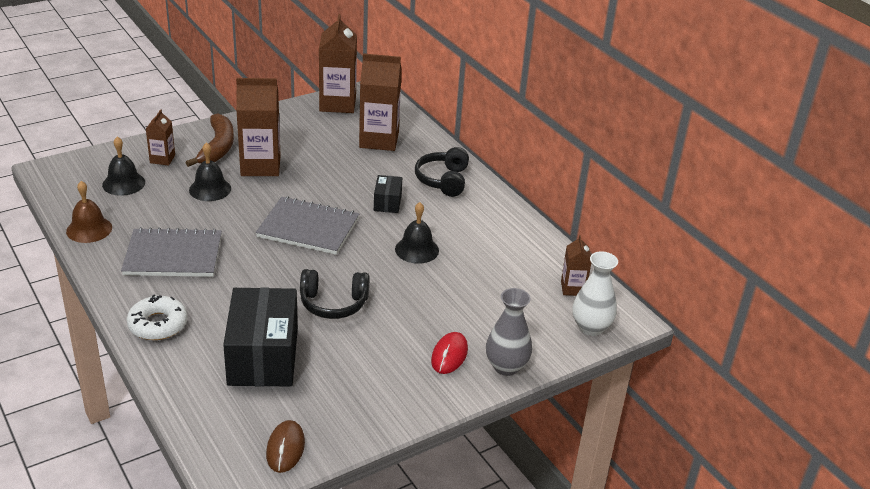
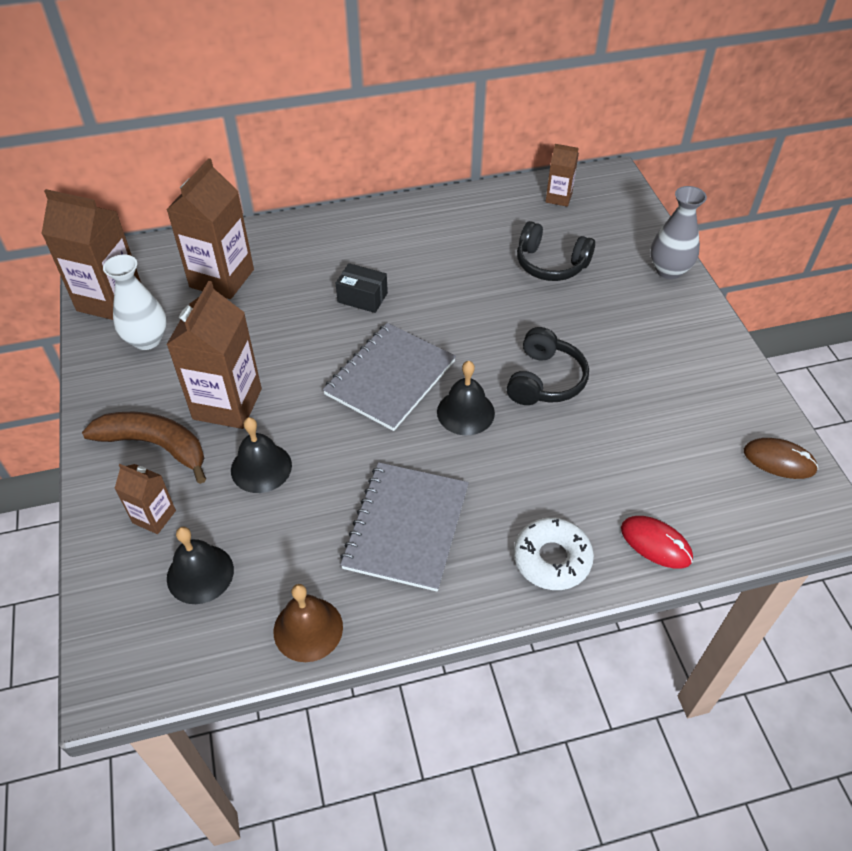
camera: 70 degrees left, 15 degrees up
black box [223,288,298,386] -> none
black bell [395,202,439,264] -> black bell moved to [437,361,495,435]
black headphones [415,147,469,197] -> black headphones moved to [517,221,595,281]
red mouse [431,332,468,374] -> red mouse moved to [621,516,693,569]
white vase [573,251,618,336] -> white vase moved to [103,255,167,350]

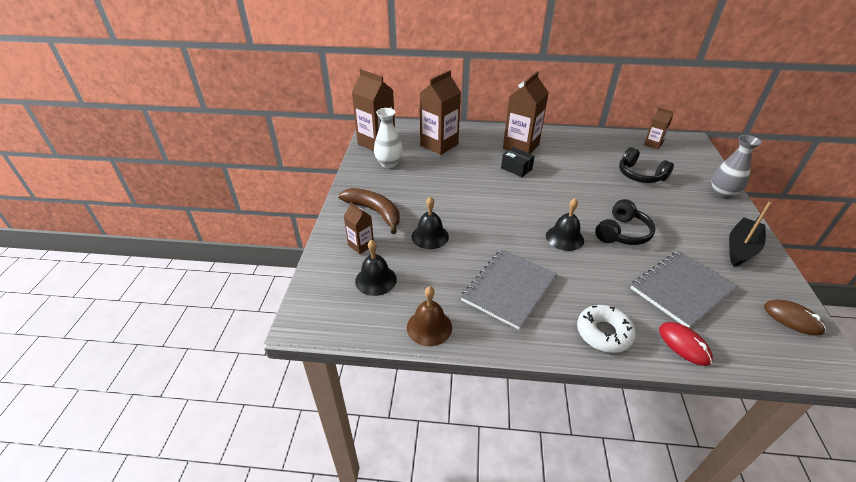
camera: 20 degrees right, 10 degrees down
brown carton [166,281,262,429] -> brown carton moved to [503,71,549,154]
grey notebook [323,323,456,431] -> grey notebook moved to [631,251,737,328]
none -> black boat [729,202,772,267]

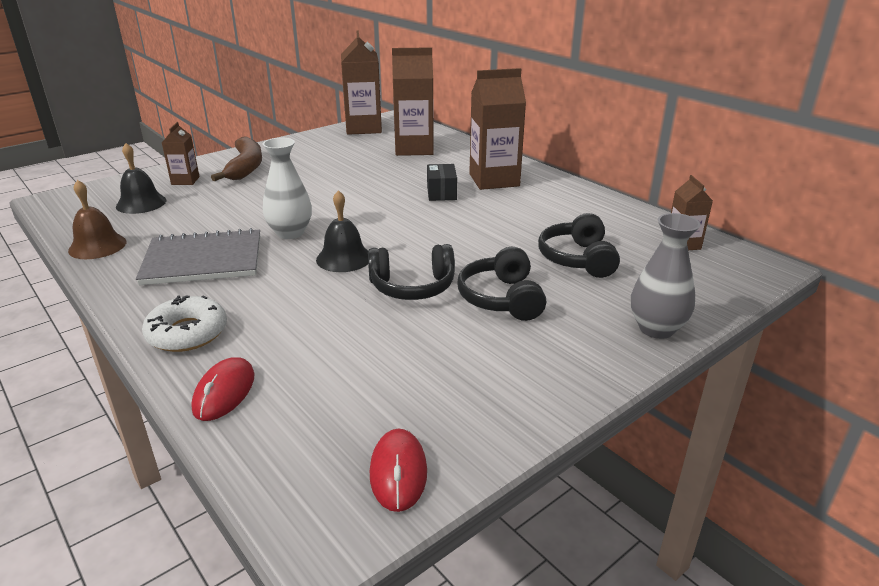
camera: 45 degrees right, 10 degrees down
white vase [374,108,403,168] -> white vase moved to [263,138,312,239]
black bell [412,197,449,249] -> none
grey notebook [631,251,737,328] -> none
black boat [729,202,772,267] -> none
brown mouse [764,299,826,336] -> red mouse [370,429,427,512]
none -> black headphones [458,247,546,321]

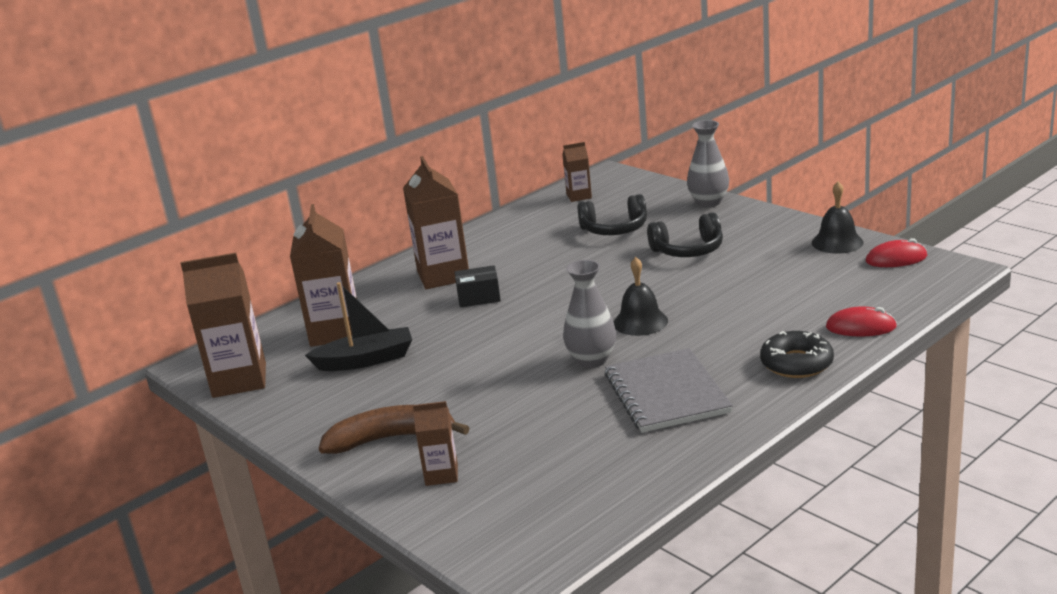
camera: 90 degrees left, 5 degrees down
brown bell [68,180,127,259] -> none
black bell [116,143,166,214] -> black bell moved to [812,181,863,254]
white donut [142,295,227,352] -> black donut [760,331,834,378]
white vase [263,138,312,239] -> grey vase [563,260,616,368]
black headphones [368,244,455,300] -> none
none -> black boat [305,282,412,371]

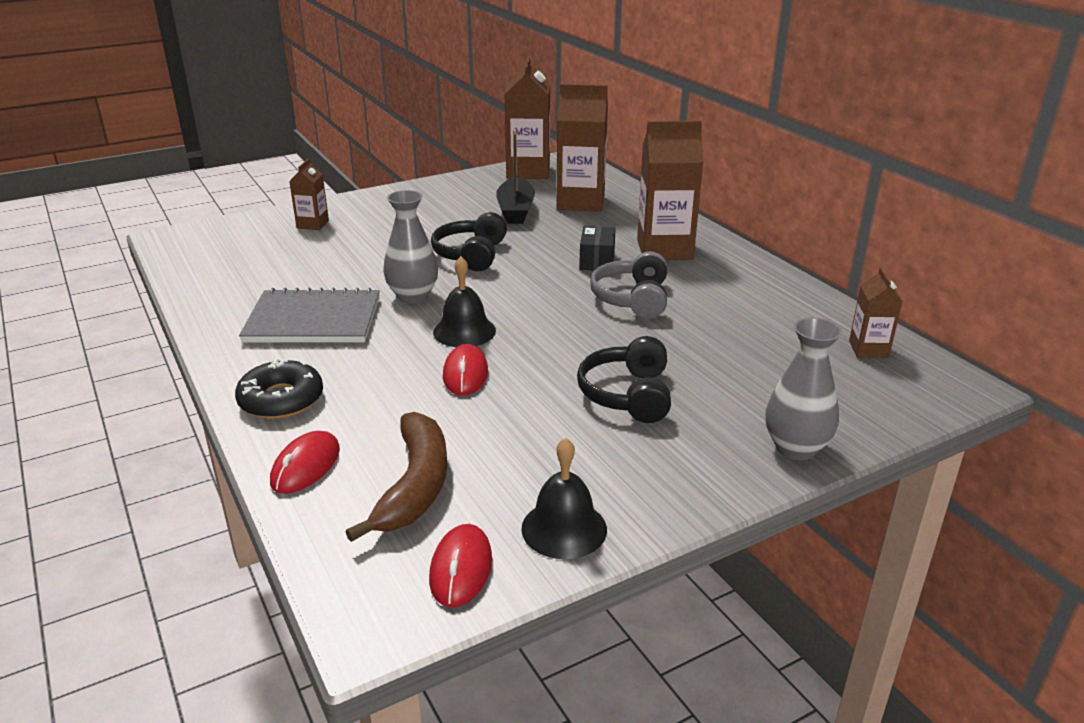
camera: 100 degrees right, 5 degrees up
brown banana [319,405,469,454] -> brown banana moved to [346,412,447,542]
black headphones [577,194,647,235] -> black headphones moved to [431,212,507,271]
none -> red mouse [443,344,488,396]
none -> grey headphones [590,251,667,319]

